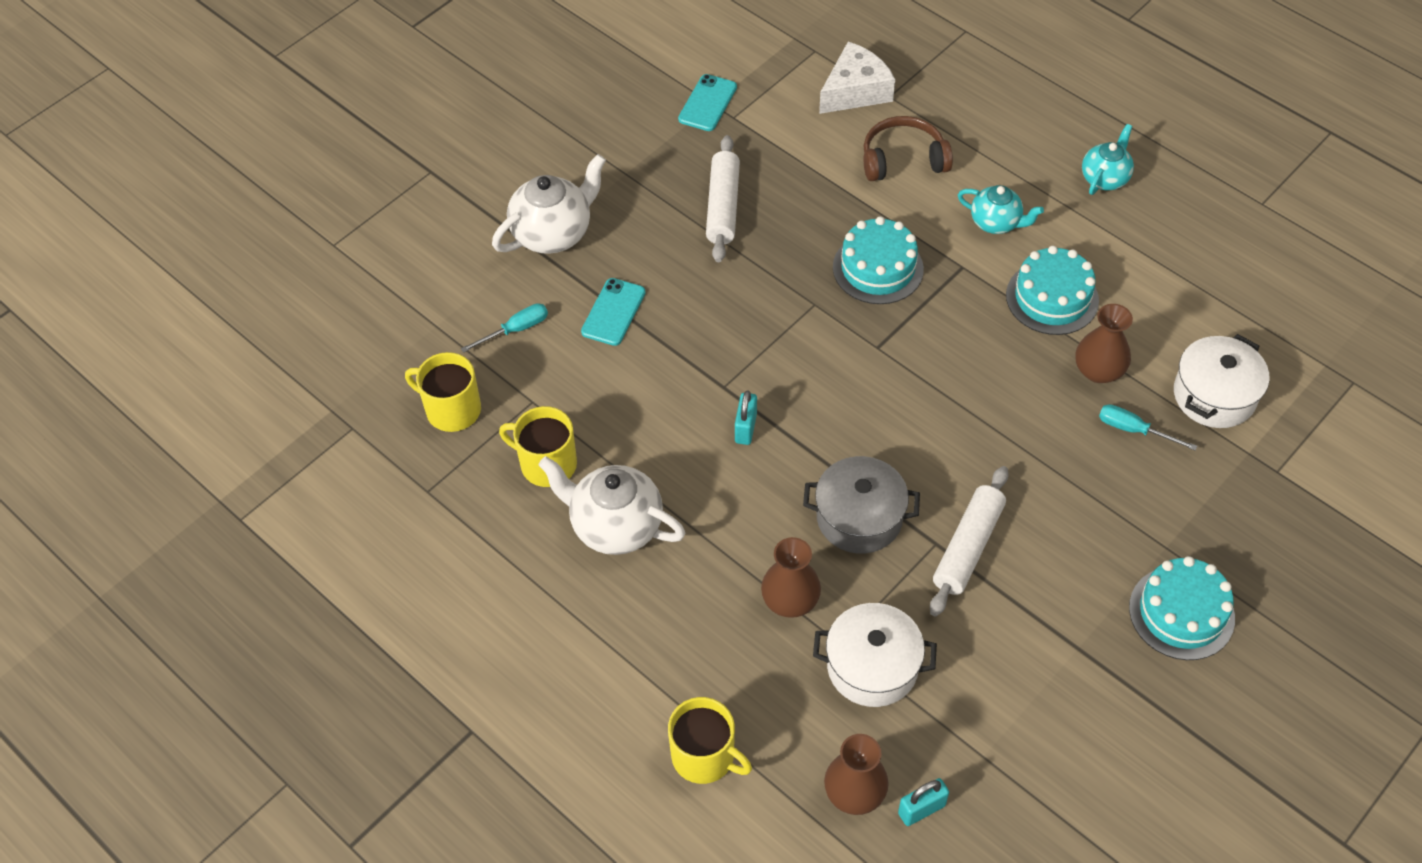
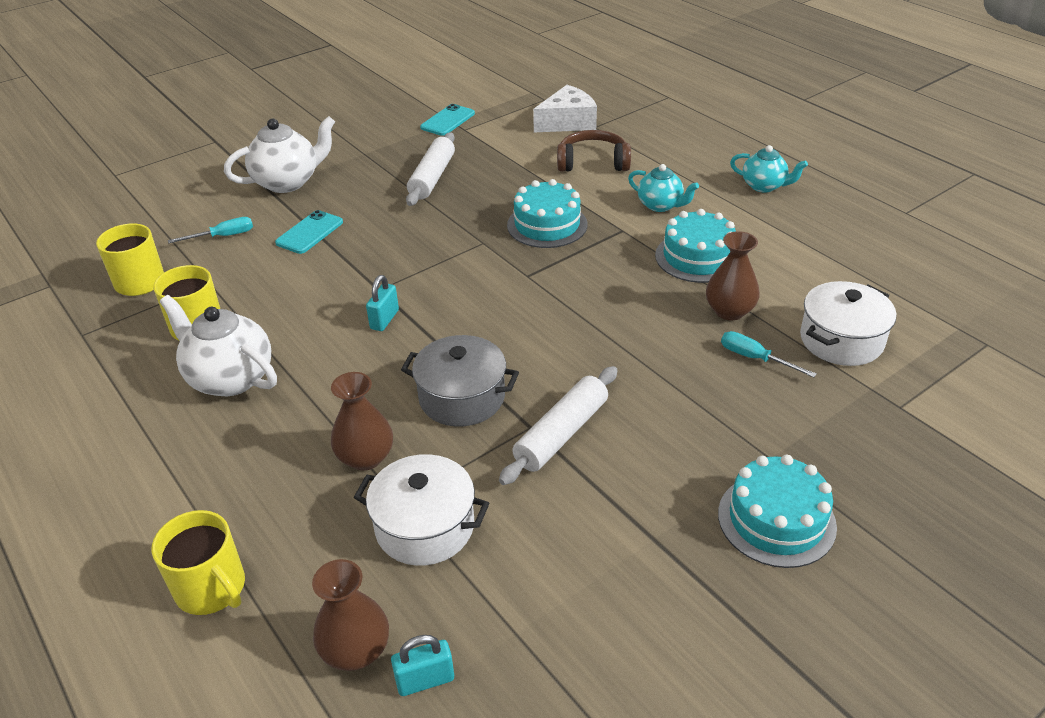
camera: 10 degrees right, 15 degrees down
turquoise teapot [1082,124,1134,195] -> turquoise teapot turned 75 degrees clockwise [730,145,808,192]

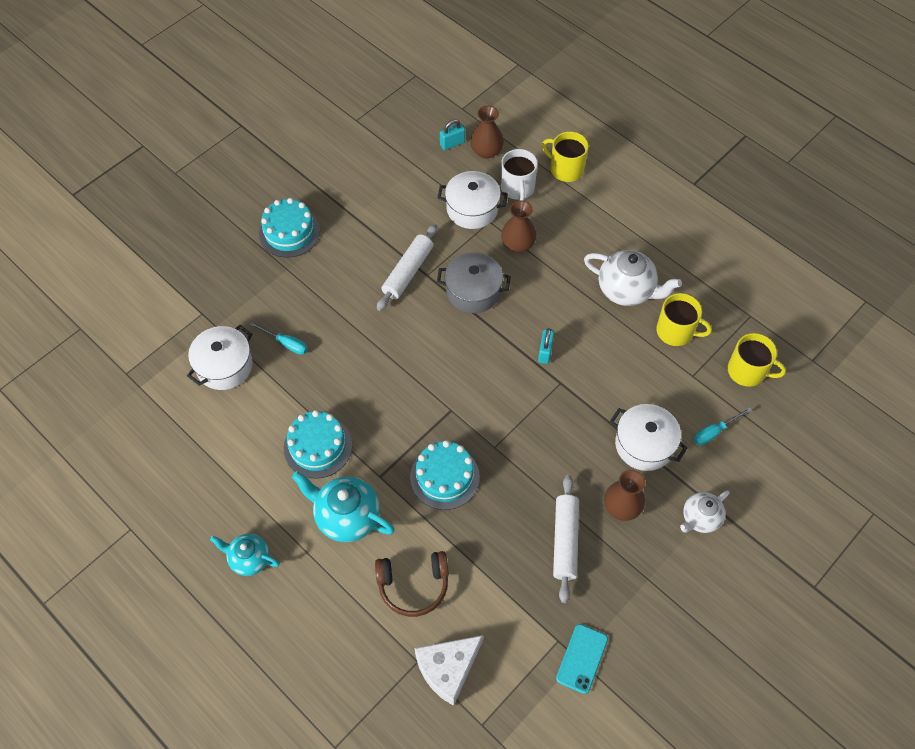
camera: 170 degrees right, 20 degrees up
white teapot [224,116,335,193] -> white teapot [680,490,729,533], size x0.63
turquoise phone [275,210,343,254] -> white pot [610,404,687,471]
turquoise teapot [628,164,699,212] -> turquoise teapot [292,471,395,542], size x1.60
brown vase [706,231,760,320] -> brown vase moved to [604,470,645,521]
none -> white mug [501,149,538,201]

